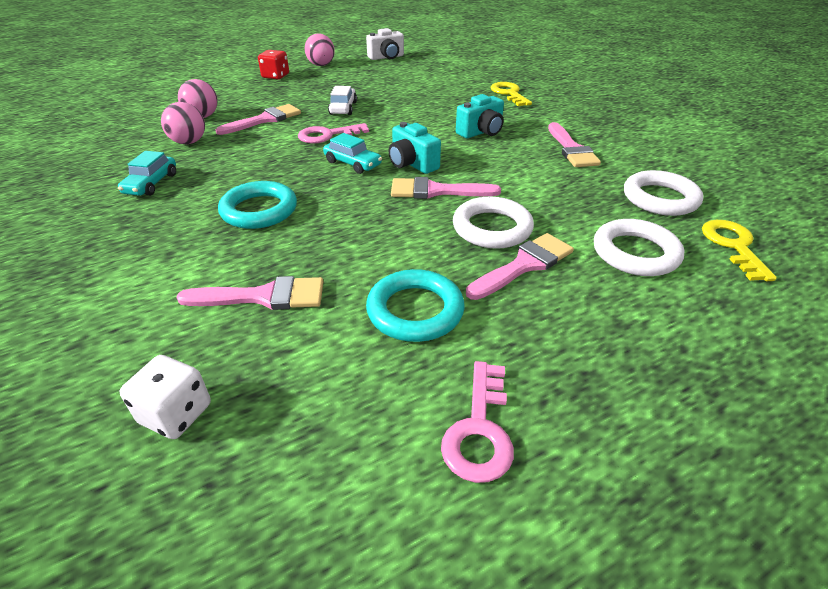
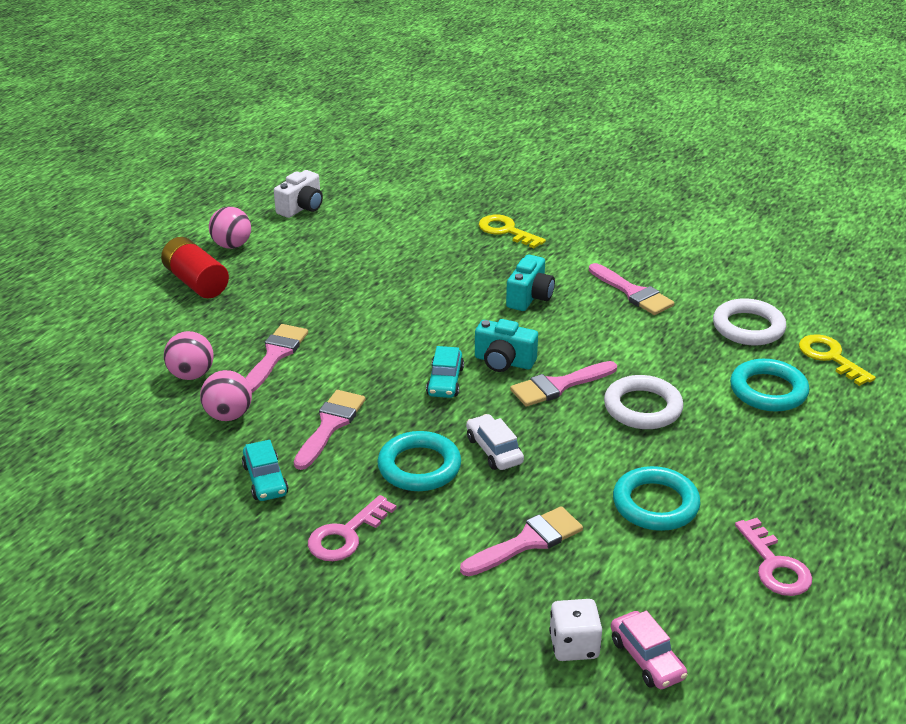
camera: 30 degrees left, 5 degrees down
red dice [258,50,289,79] -> red battery [161,237,229,298]
pink key [298,123,369,143] -> pink key moved to [308,495,397,561]
turquoise car [323,133,382,174] -> turquoise car turned 90 degrees clockwise [426,346,464,398]
white car [328,86,357,115] -> white car moved to [466,414,524,470]
pink brush [466,233,574,300] -> pink brush moved to [294,390,365,470]
white ring [594,219,685,276] -> turquoise ring [730,359,809,412]
none -> pink car [611,611,688,689]

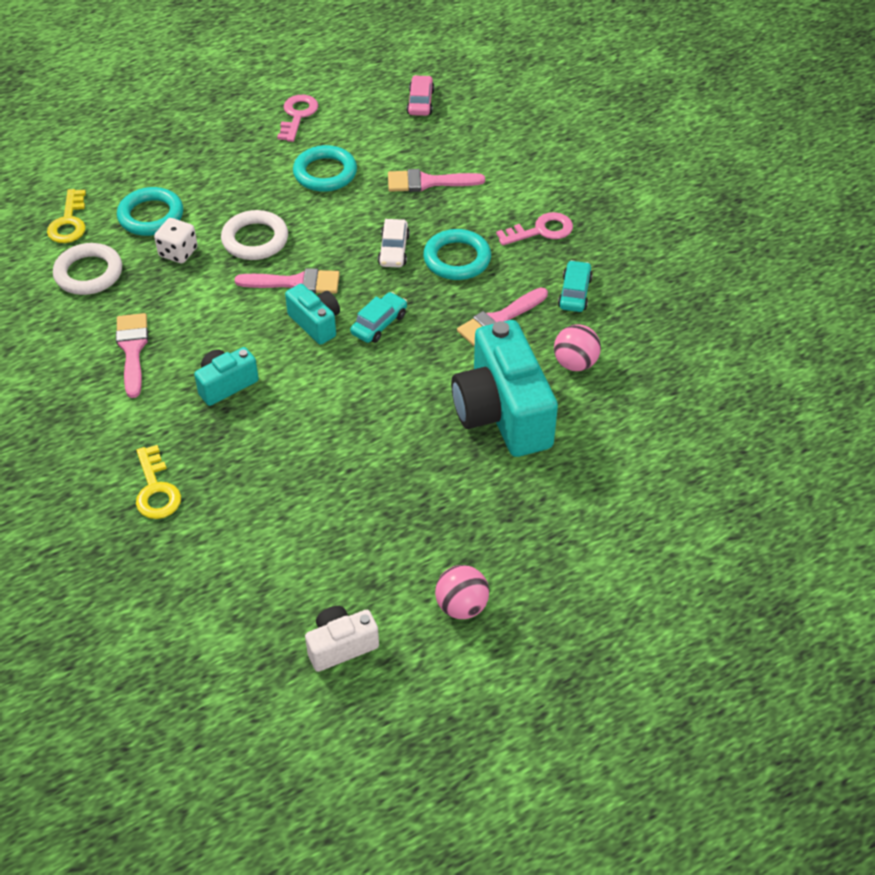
camera: 150 degrees left, 15 degrees up
red battery [161,237,229,298] -> none
pink ball [164,331,213,380] -> none
pink brush [245,324,308,393] -> turquoise camera [451,320,558,457]
white dice [549,599,602,661] -> white dice moved to [154,218,198,263]

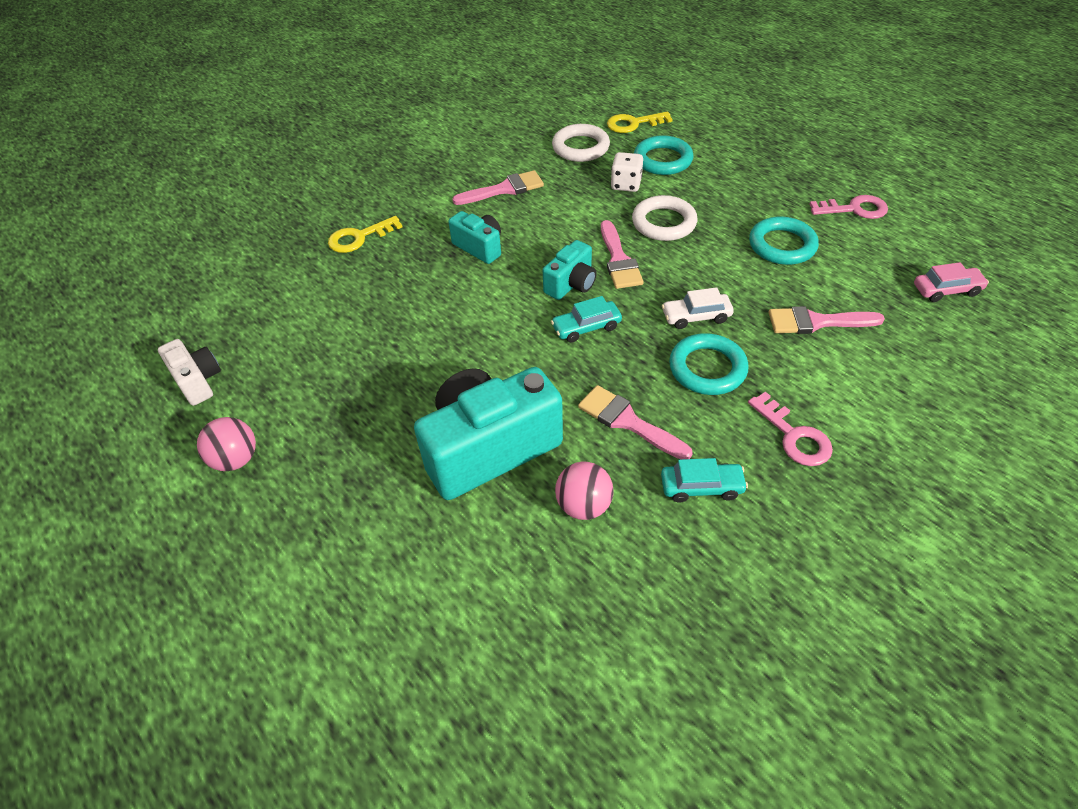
camera: 80 degrees right, 0 degrees up
turquoise car [350,292,407,343] -> turquoise car turned 135 degrees clockwise [551,296,622,343]
pink brush [388,169,485,192] -> pink brush turned 75 degrees counterclockwise [769,306,885,334]

